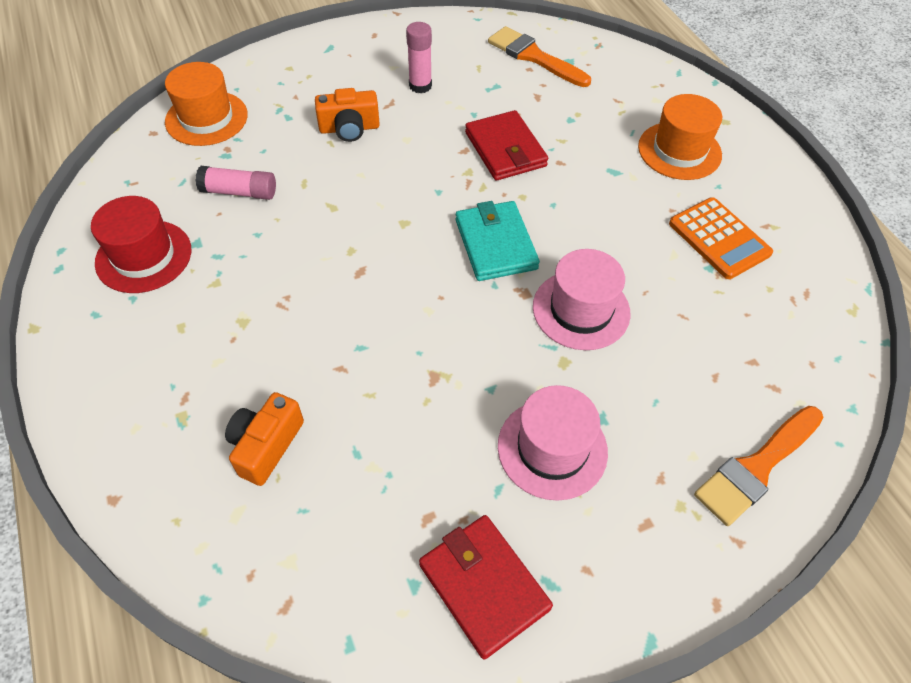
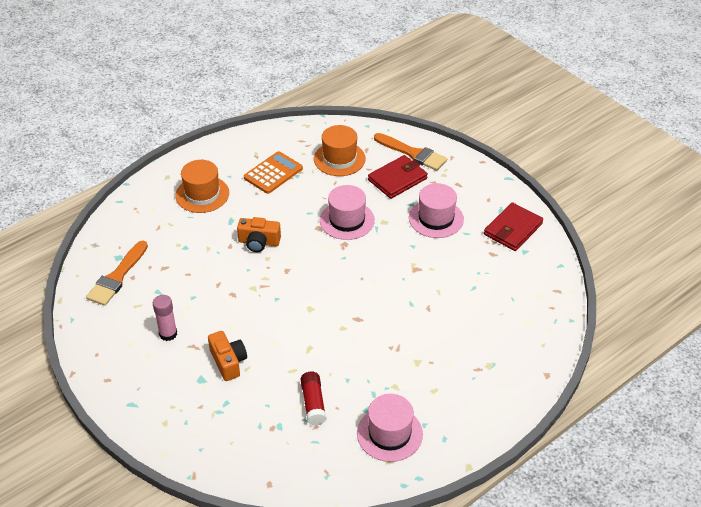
camera: 105 degrees left, 10 degrees down
red hat [91,196,191,293] -> pink hat [357,394,423,462]
orange hat [165,62,248,146] -> orange hat moved to [314,125,366,176]
pink glue stick [195,166,276,200] -> red glue stick [301,372,326,426]
orange camera [225,392,304,486] -> orange camera moved to [237,217,281,252]
turquoise wallet [456,201,540,281] -> none
red wallet [465,110,548,181] -> red wallet moved to [368,155,428,199]

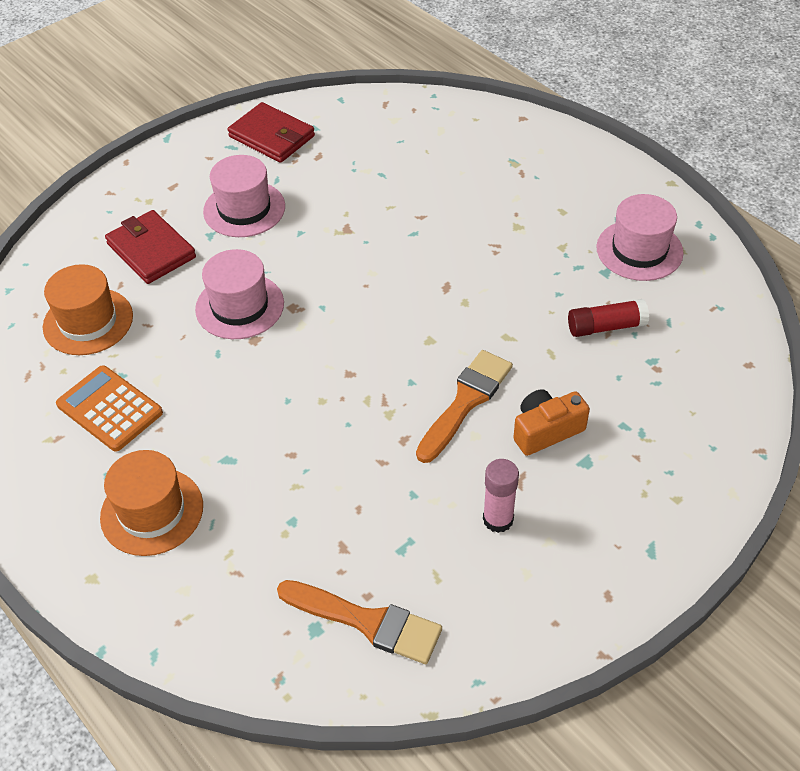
camera: 90 degrees left, 5 degrees up
orange camera [237,217,281,252] -> none
orange brush [374,133,447,171] -> orange brush moved to [416,350,513,463]

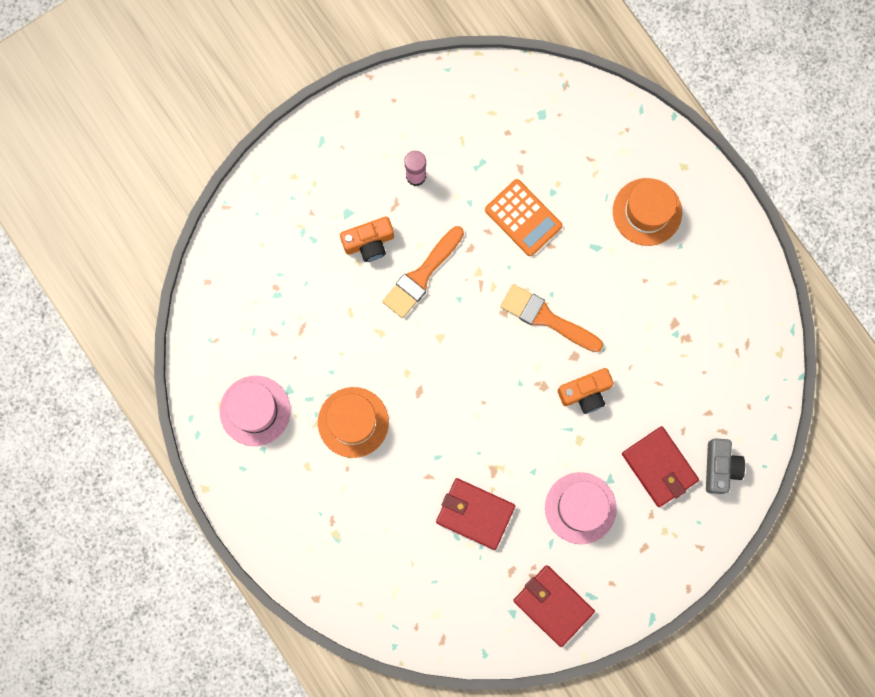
camera: 175 degrees left, 30 degrees up
orange hat [43,264,133,355] -> orange hat moved to [318,387,389,458]
orange calculator [56,365,163,451] -> orange calculator moved to [485,179,563,256]
pink hat [195,249,284,339] -> orange camera [558,368,614,414]
orange brush [277,580,442,664] -> orange brush moved to [500,284,603,352]
red glue stick [568,299,649,337] -> none
none -> red wallet [436,478,515,550]
none -> grey camera [706,438,745,494]

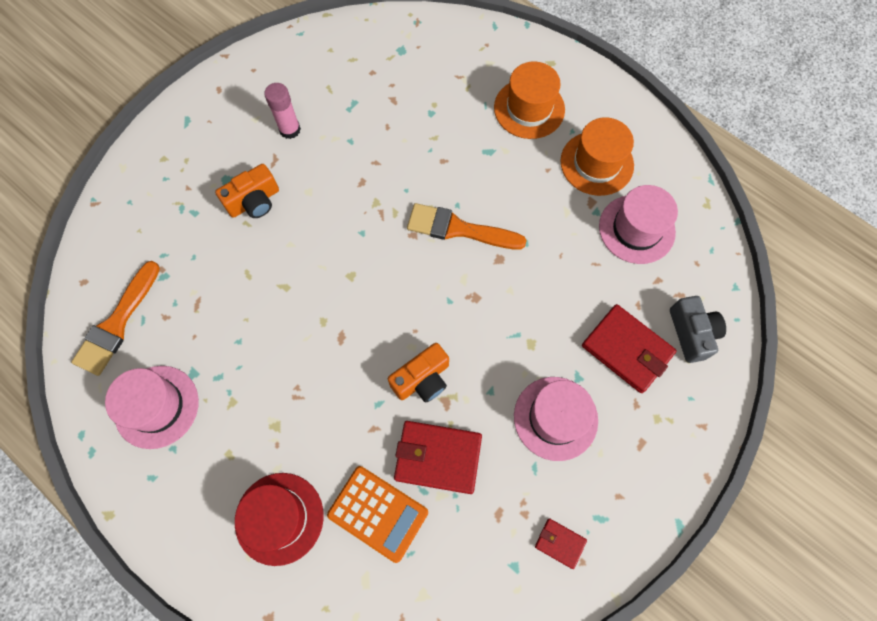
camera: 15 degrees left, 10 degrees down
orange hat [318,387,389,458] -> orange hat moved to [560,117,634,196]
orange brush [382,226,464,318] -> orange brush moved to [71,261,160,376]
orange calculator [485,179,563,256] -> orange calculator moved to [327,466,428,563]
red wallet [513,565,595,647] -> red wallet [535,518,587,569], size x0.52
orange camera [558,368,614,414] -> orange camera moved to [388,343,449,403]
none -> red hat [235,473,324,566]
none -> pink hat [599,185,678,264]

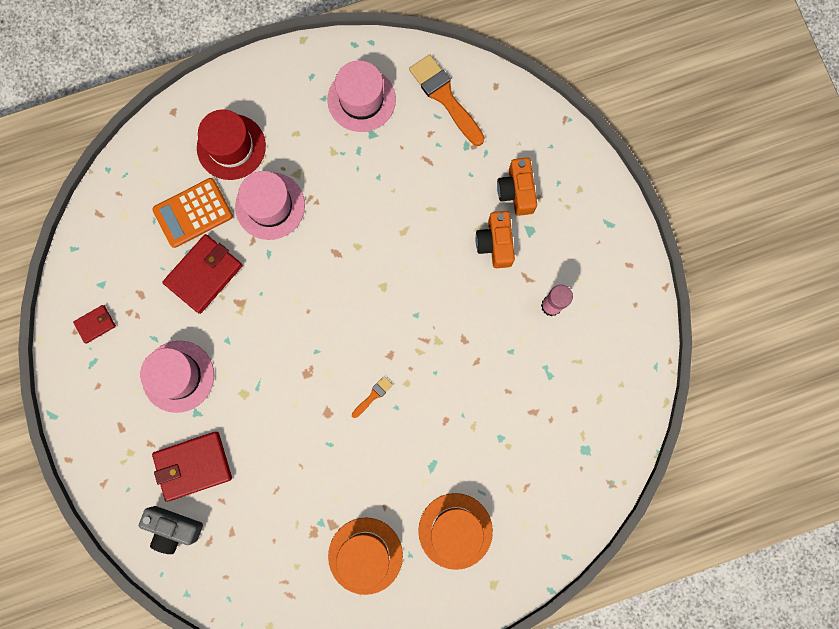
camera: 120 degrees right, 10 degrees up
orange camera [388,343,449,403] -> orange camera moved to [497,158,537,216]
orange brush [407,203,527,250] -> orange brush [352,376,393,418], size x0.46
pink hat [599,185,678,264] -> pink hat moved to [235,171,305,240]

